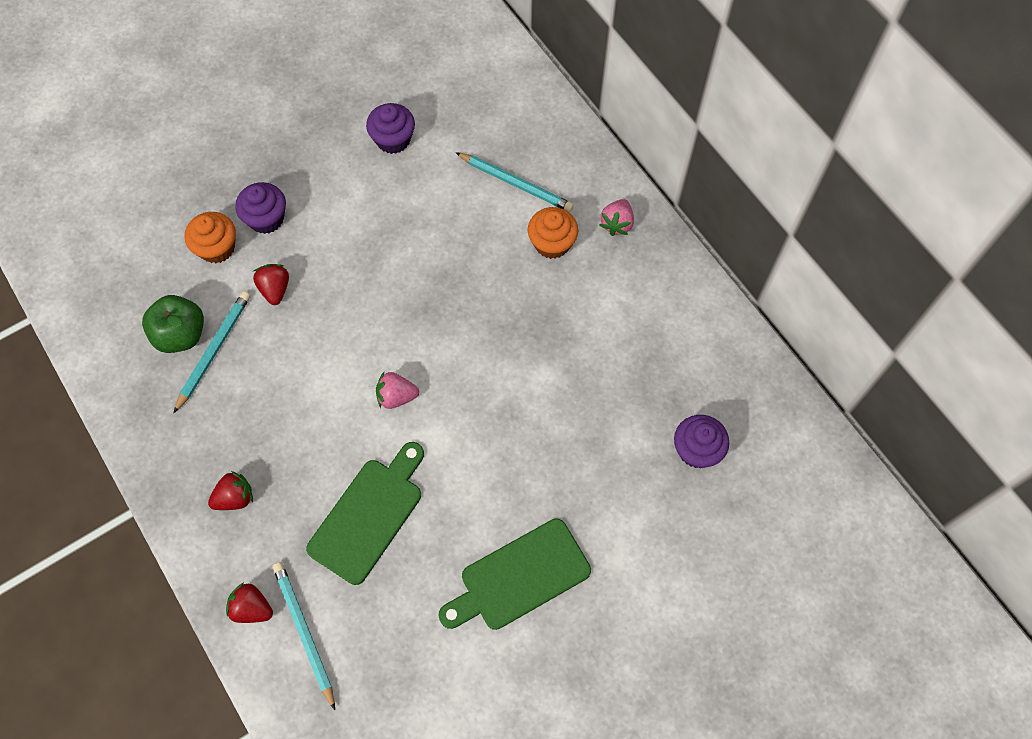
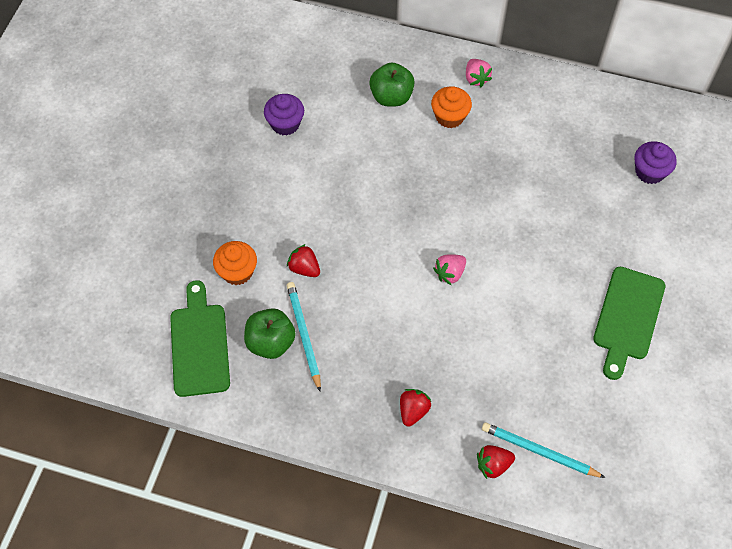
camera: 40 degrees left, 5 degrees down
purple cupcake [235,182,286,234] -> none
green cutting board [306,442,424,585] -> green cutting board moved to [170,280,230,397]
turquoise pencil [455,152,574,212] -> green apple [369,63,415,107]

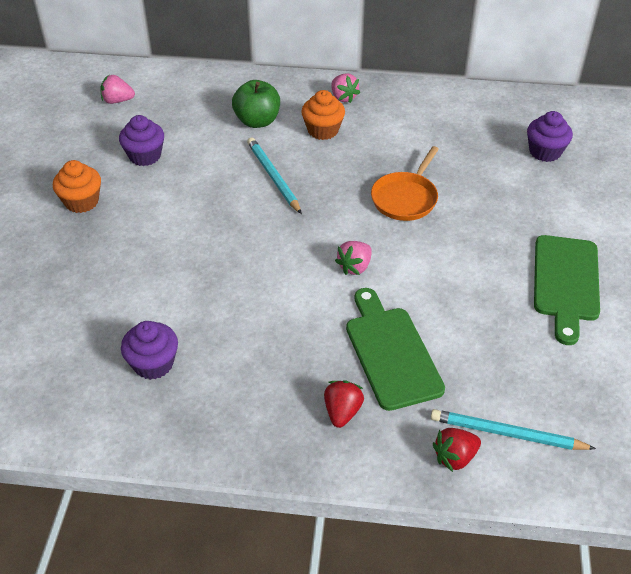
camera: 10 degrees left, 15 degrees down
green cutting board [170,280,230,397] -> green cutting board moved to [346,288,445,411]
orange cupcake [213,241,257,285] -> orange cupcake moved to [53,160,101,213]
green apple [244,308,295,359] -> purple cupcake [121,321,178,380]
red strawberry [287,244,320,277] -> none
turquoise pencil [287,282,321,392] -> turquoise pencil moved to [247,137,302,214]
none -> pink strawberry [100,75,135,104]
none -> orange pan [371,146,439,221]

